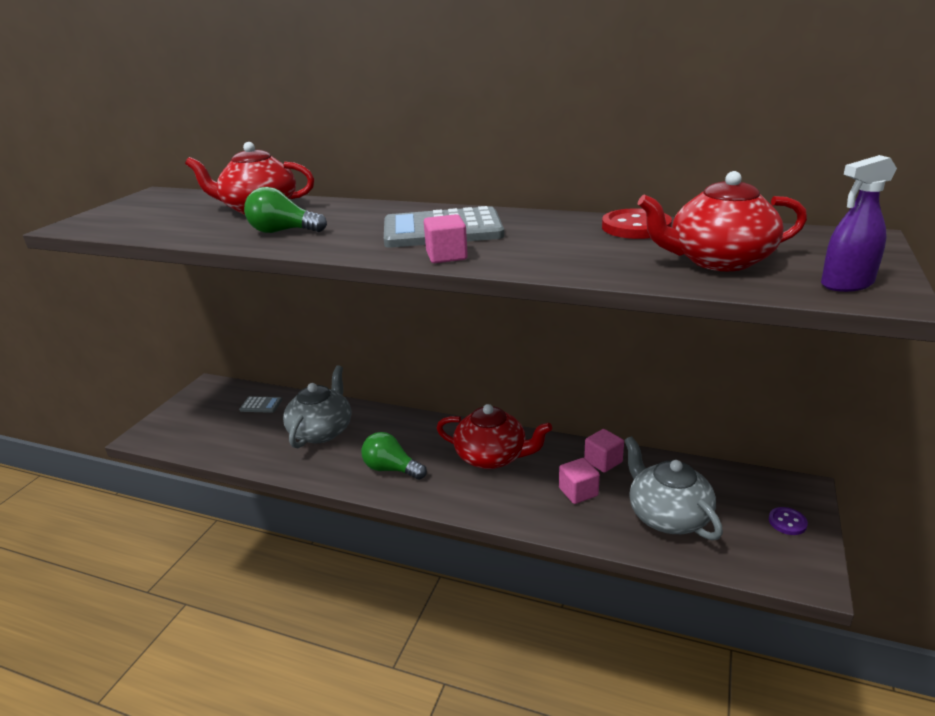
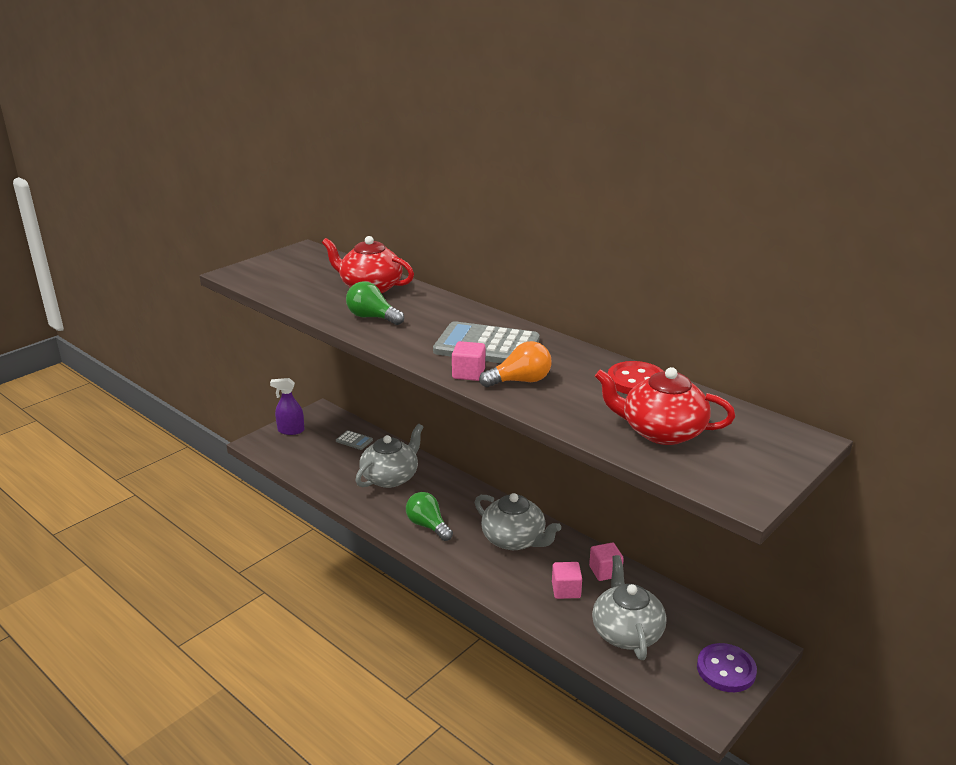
camera: 20 degrees right, 0 degrees up
red teapot [437,404,552,469] -> grey teapot [475,493,561,550]
purple button [769,507,808,535] -> purple button [697,643,757,692], size x1.80
purple spray bottle [821,155,897,292] -> purple spray bottle moved to [270,378,305,435]
none -> orange light bulb [479,341,551,387]

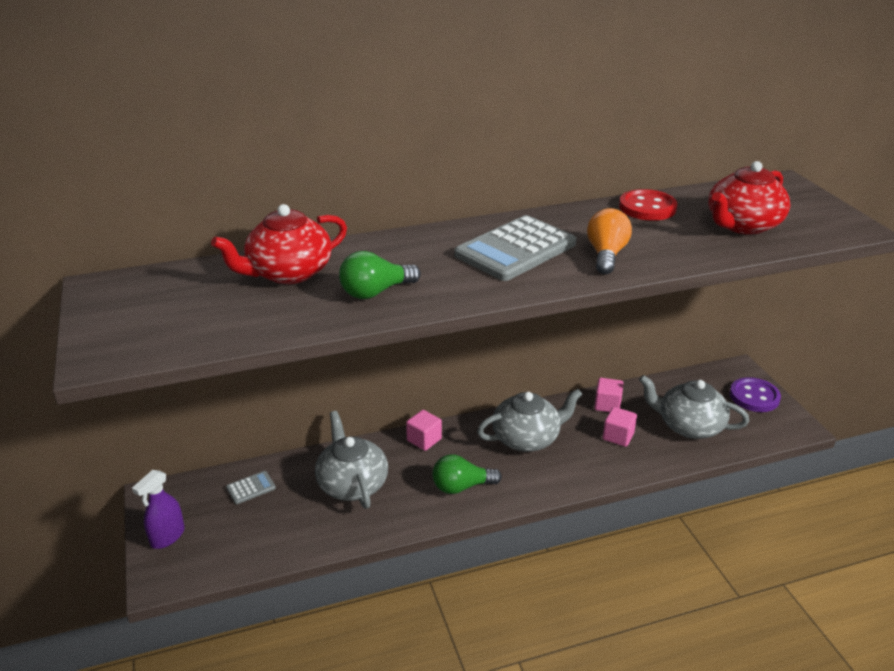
camera: 60 degrees left, 5 degrees up
pink cube [452,341,485,381] -> pink cube moved to [406,410,442,451]

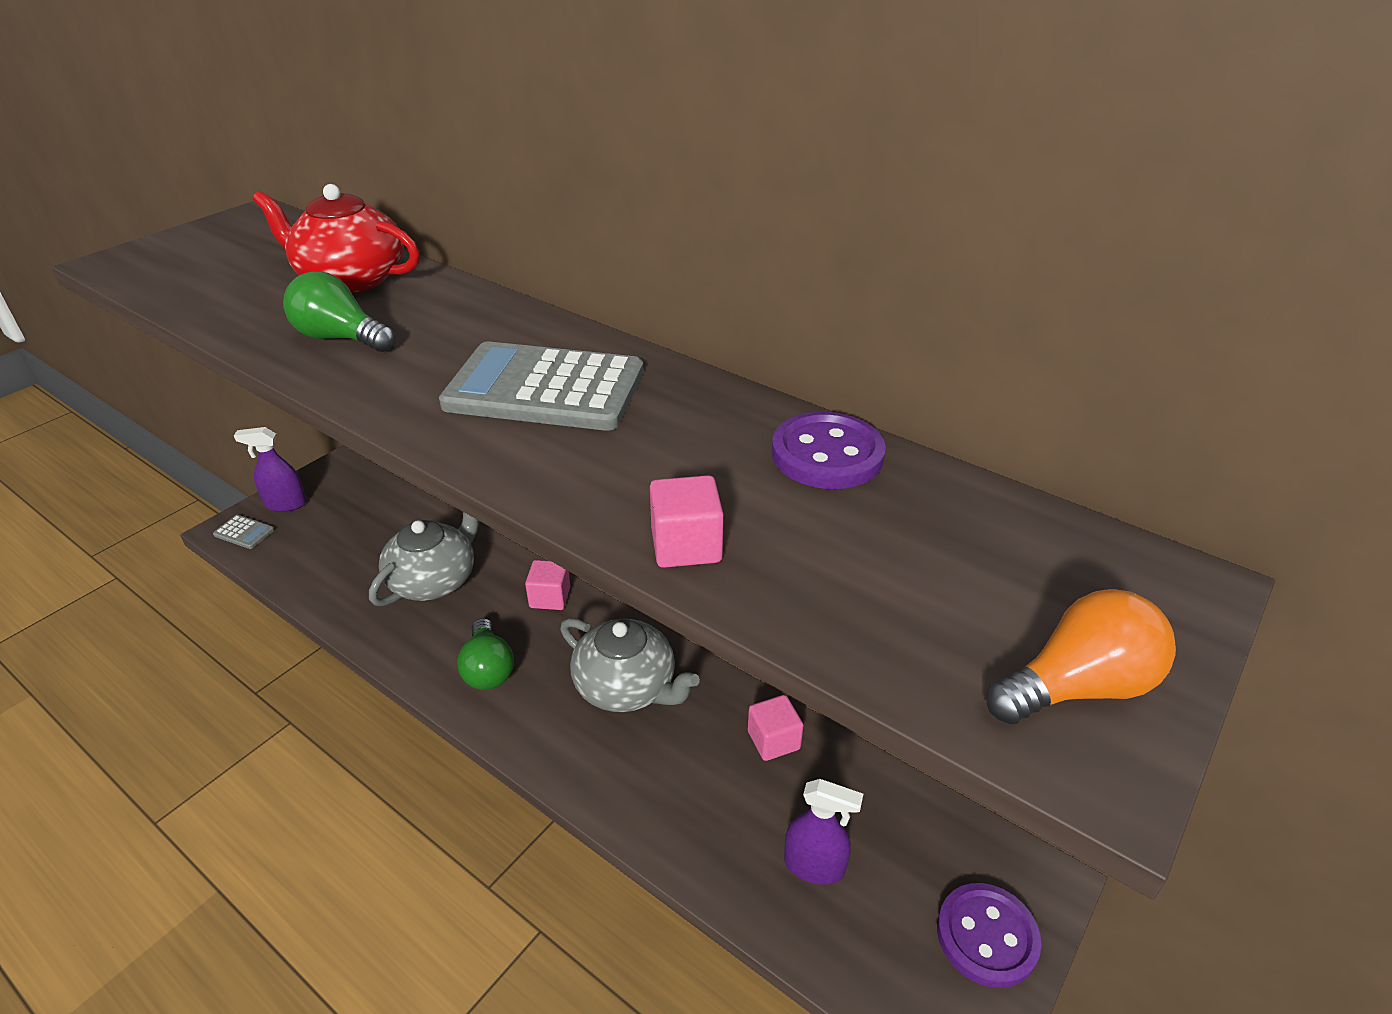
camera: 55 degrees right, 5 degrees up
grey calculator [226,471,276,504] -> grey calculator moved to [213,515,274,549]
green light bulb [432,454,502,494] -> green light bulb turned 150 degrees counterclockwise [457,618,514,690]
orange light bulb [587,208,632,274] -> orange light bulb moved to [987,589,1176,724]
pink cube [603,407,637,447] -> pink cube moved to [650,475,724,568]
red button [619,189,677,221] -> purple button [772,412,886,489]
grey teapot [639,375,749,439] -> purple spray bottle [784,779,863,885]
red teapot [708,161,791,235] -> none

